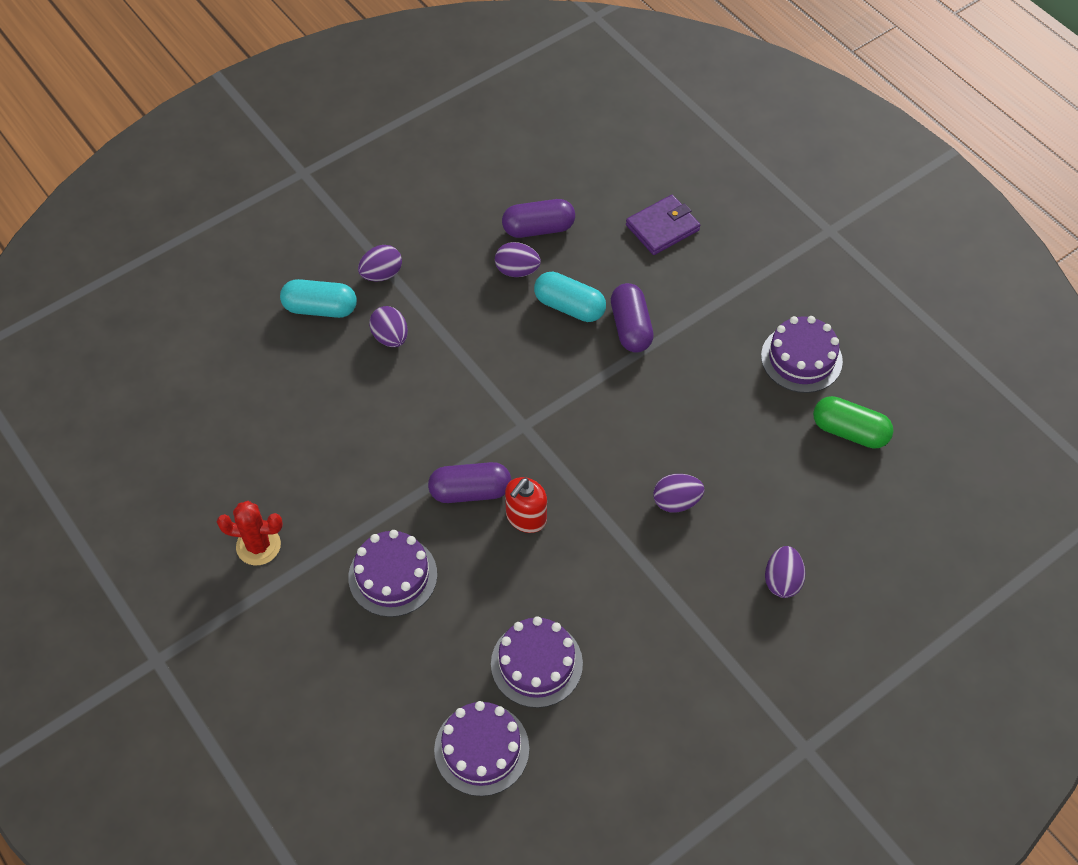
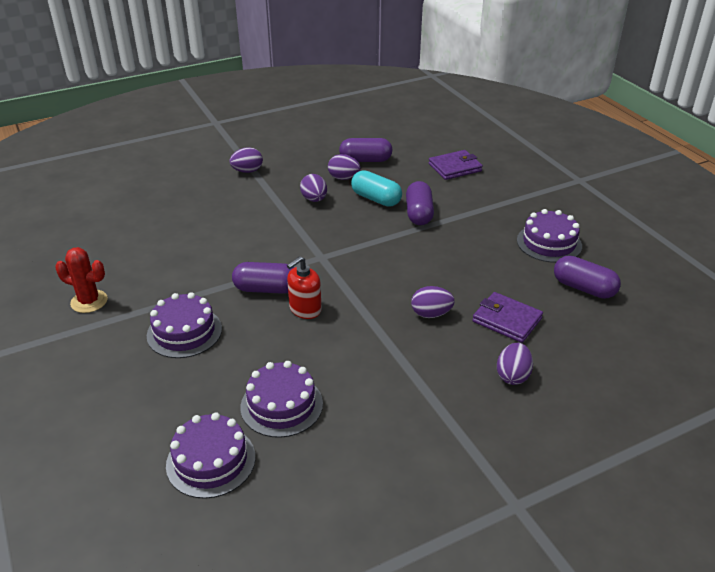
camera: 10 degrees right, 20 degrees down
turquoise capsule [280,279,357,318] -> none
purple egg [369,306,408,347] -> purple egg moved to [300,174,327,202]
green capsule [813,396,893,449] -> purple capsule [554,256,621,299]
none -> purple wallet [472,292,543,343]

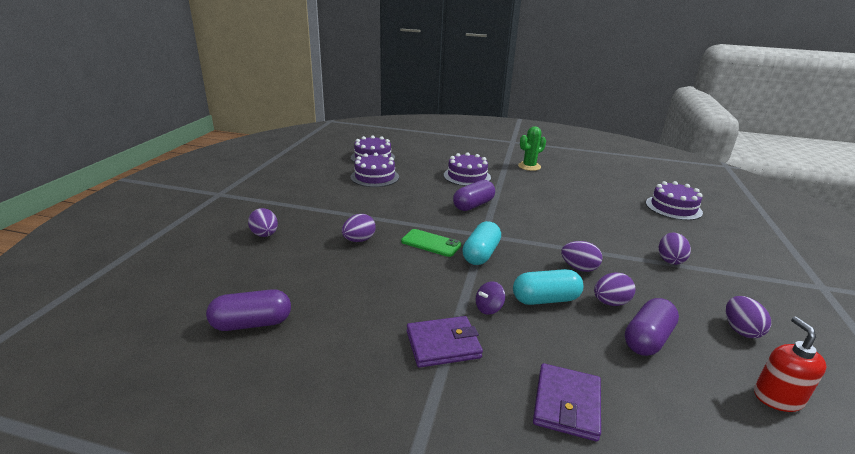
camera: 130 degrees right, 10 degrees down
red cactus [55,247,108,313] -> green cactus [518,126,546,171]
red soap dispenser [287,256,322,319] -> red soap dispenser moved to [754,316,826,412]
purple capsule [406,181,434,225] -> purple spinning top [476,281,505,315]
purple wallet [472,292,543,343] -> purple wallet moved to [407,316,483,368]
purple cake [517,209,582,263] -> purple cake moved to [646,181,703,220]
none -> green phone [401,229,461,257]
none -> turquoise capsule [462,221,501,265]
none -> purple egg [726,296,771,338]

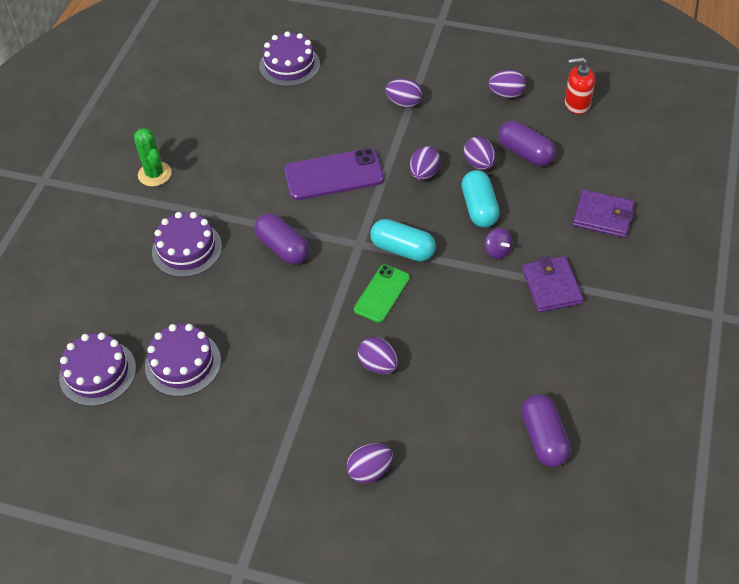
camera: 85 degrees left, 25 degrees up
none -> purple phone [284,148,384,200]

